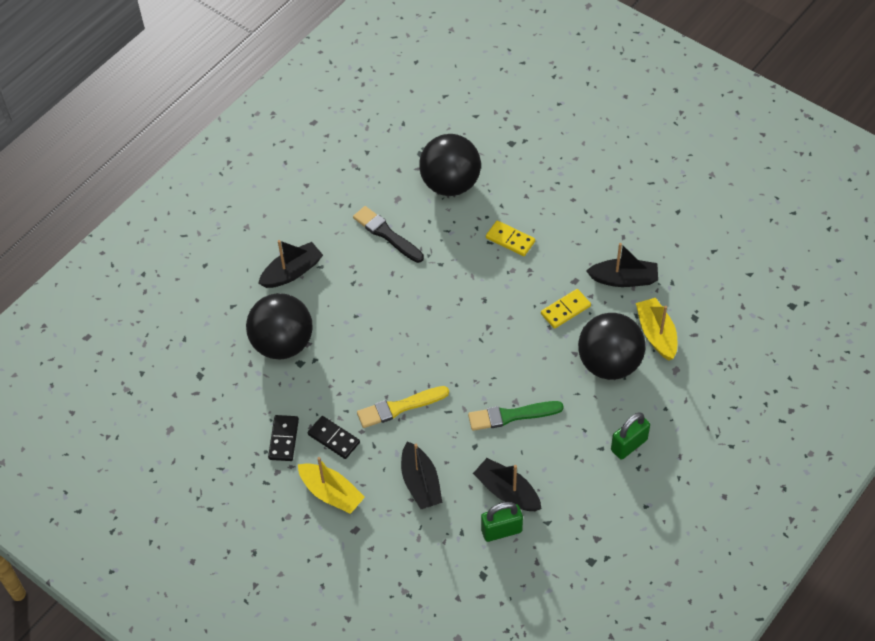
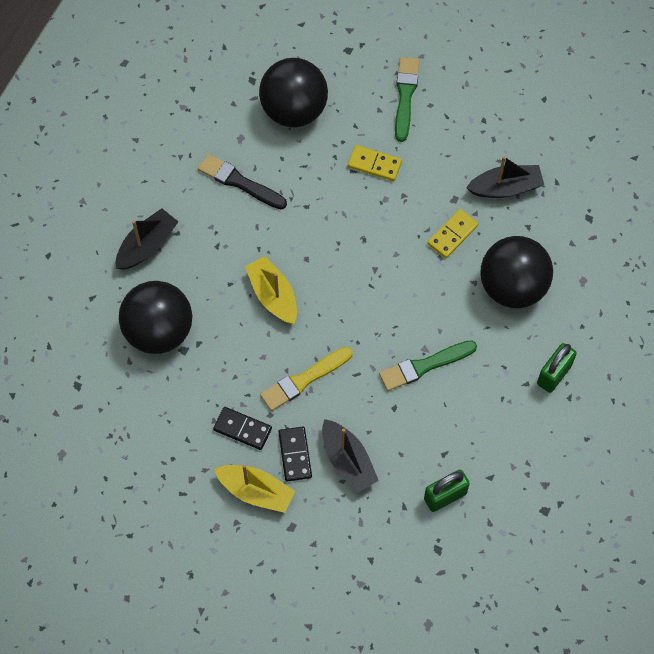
camera: 15 degrees left, 10 degrees up
black domino [268,415,299,461] -> black domino moved to [278,426,312,482]
black boat [473,458,542,511] -> none
yellow boat [636,298,677,360] -> yellow boat moved to [245,256,297,324]
none -> green brush [395,57,419,142]

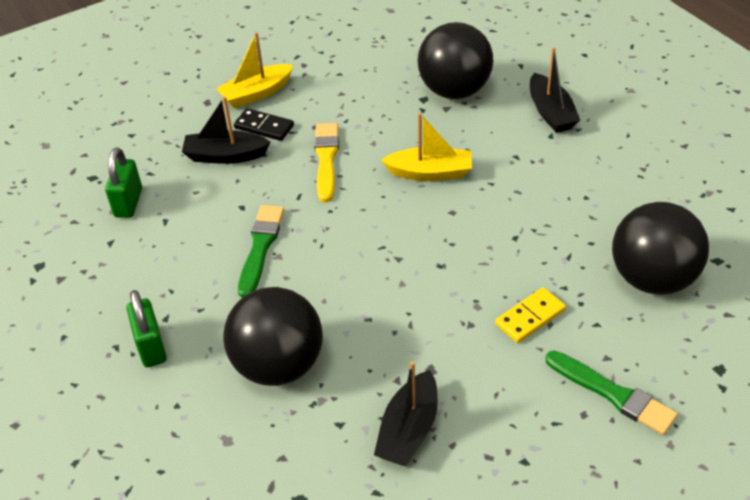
camera: 125 degrees right, 20 degrees down
black brush [198,154,287,209] -> none
black domino [213,407,272,450] -> none
yellow domino [428,209,479,258] -> none

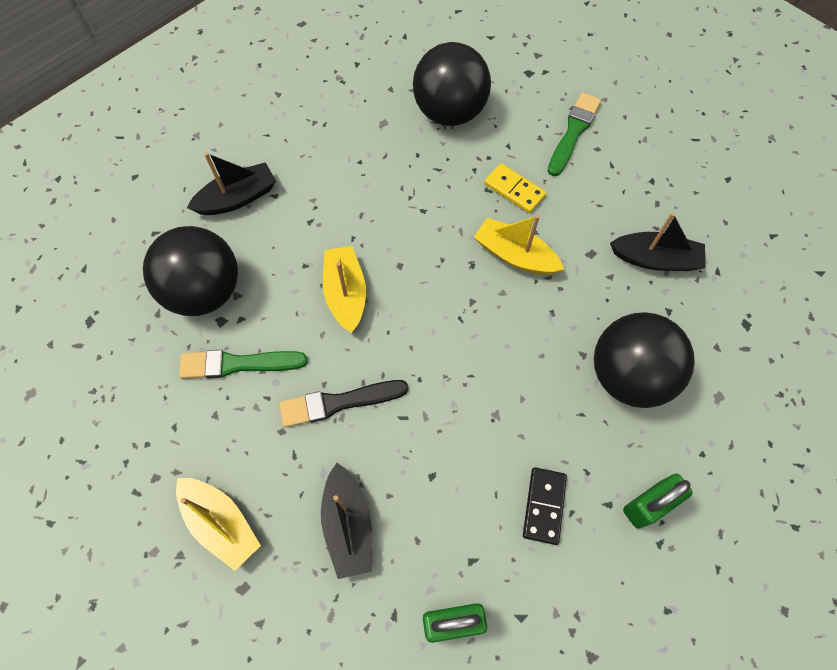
camera: 105 degrees left, 20 degrees up
black domino [234,108,294,141] -> black domino moved to [523,467,567,545]
green brush [238,205,284,298] -> green brush moved to [179,350,308,379]
yellow brush [314,123,339,202] -> black brush [279,380,409,428]
none -> yellow boat [474,215,564,275]

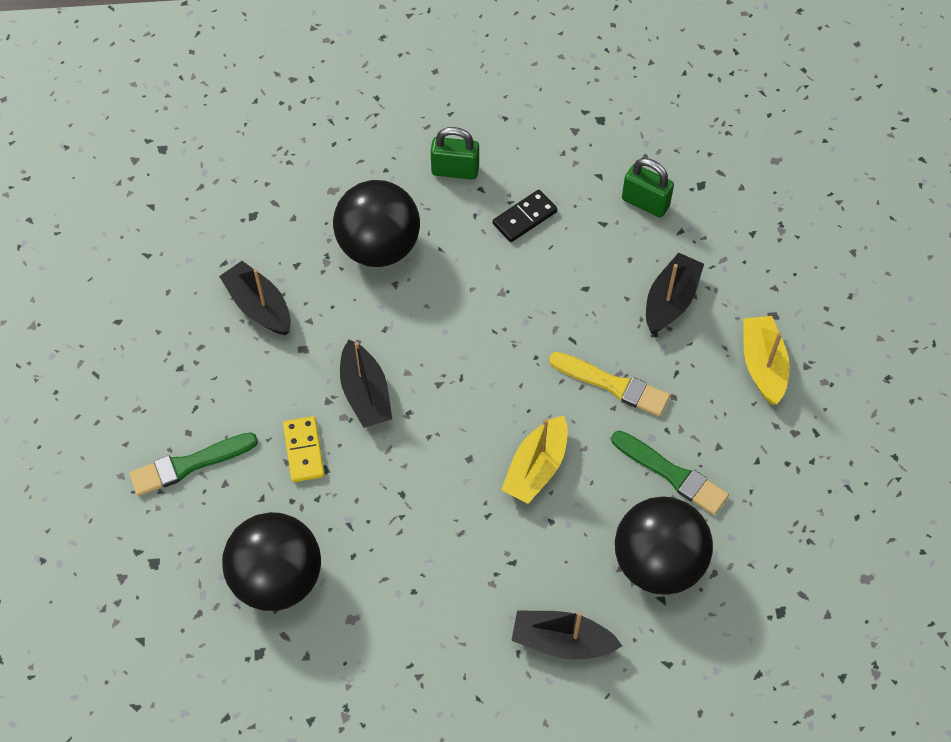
camera: 140 degrees left, 5 degrees down
black brush [279,380,409,428] -> yellow brush [549,352,670,417]
yellow boat [474,215,564,275] -> black boat [340,340,392,428]

